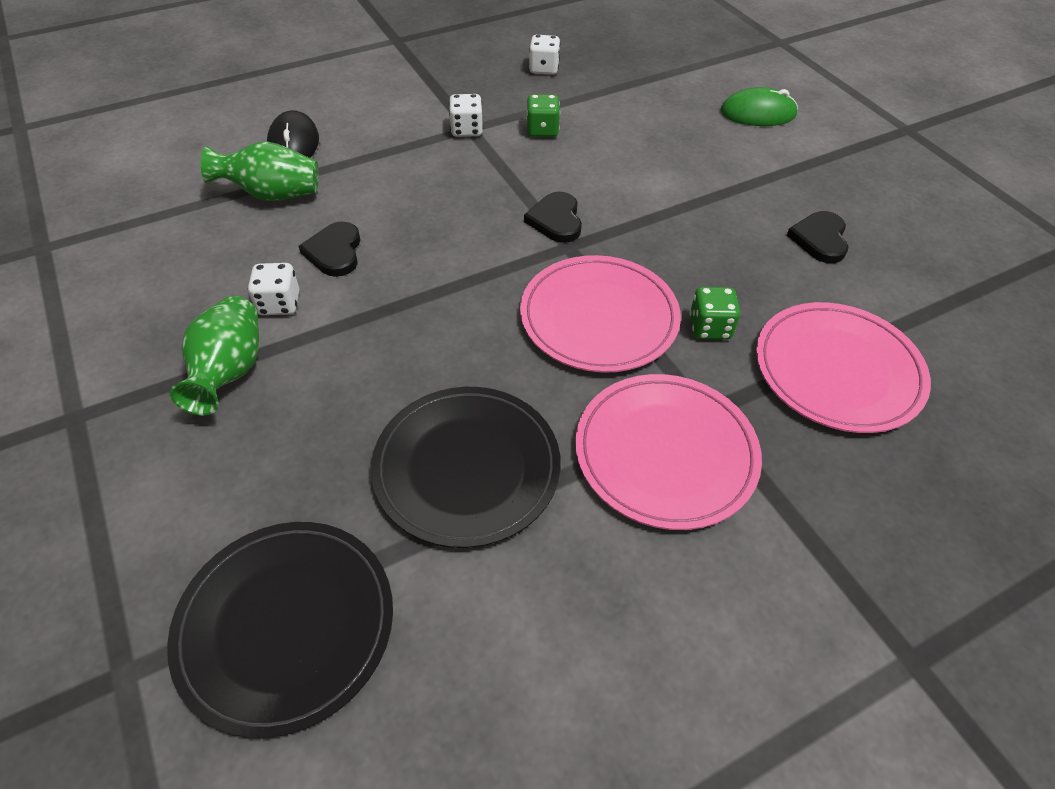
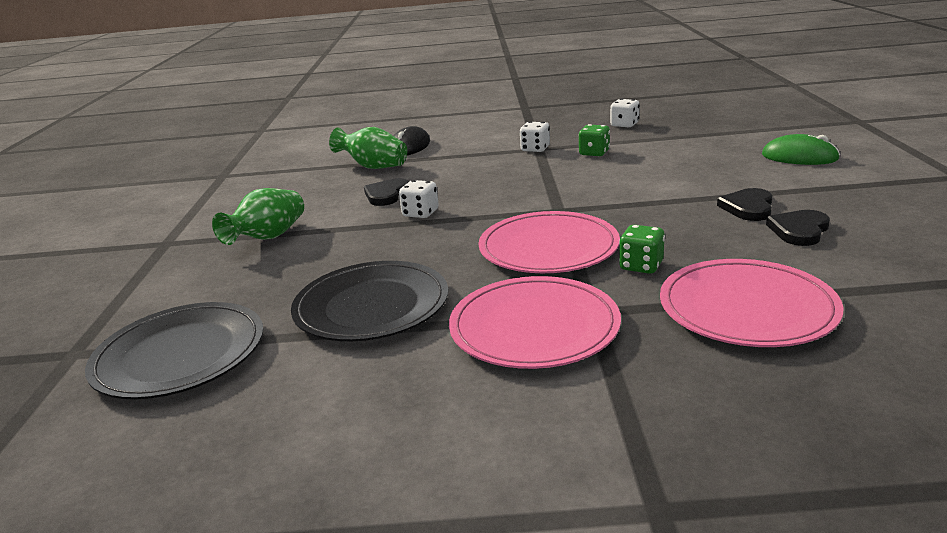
camera: 30 degrees right, 25 degrees down
white dice [248,263,299,315] -> white dice moved to [399,180,439,218]
black heart [524,192,582,243] -> black heart moved to [717,188,773,221]

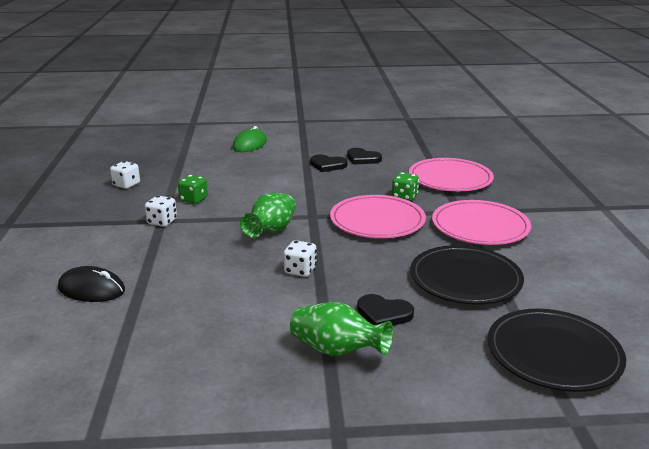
camera: 95 degrees left, 0 degrees up
green vase [329,127,407,169] -> green vase moved to [240,193,296,238]
black heart [364,178,409,206] -> black heart moved to [357,294,414,326]

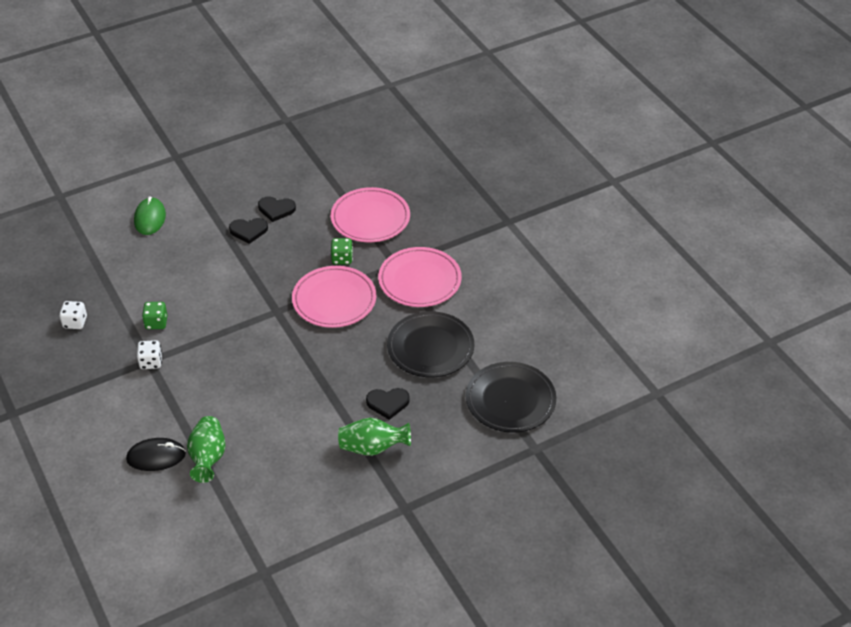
camera: 25 degrees left, 20 degrees up
green vase [240,193,296,238] -> green vase moved to [187,416,225,483]
white dice [283,240,317,277] -> none

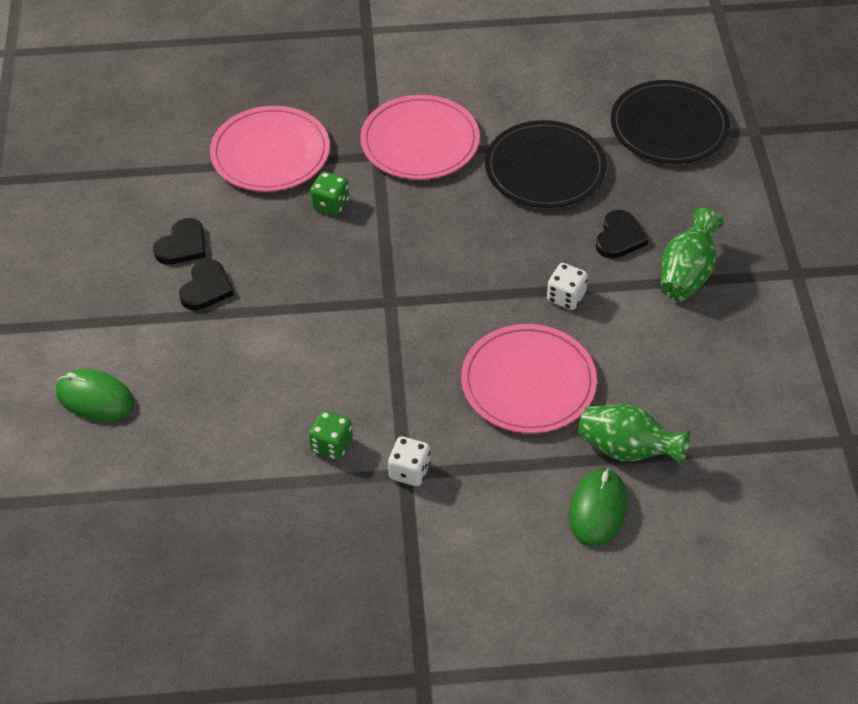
camera: 65 degrees left, 5 degrees up
white dice [59,301,87,329] -> white dice moved to [547,263,588,310]
black mouse [126,438,186,471] -> green mouse [569,468,627,547]
pink plate [292,266,377,328] -> pink plate moved to [461,324,597,433]

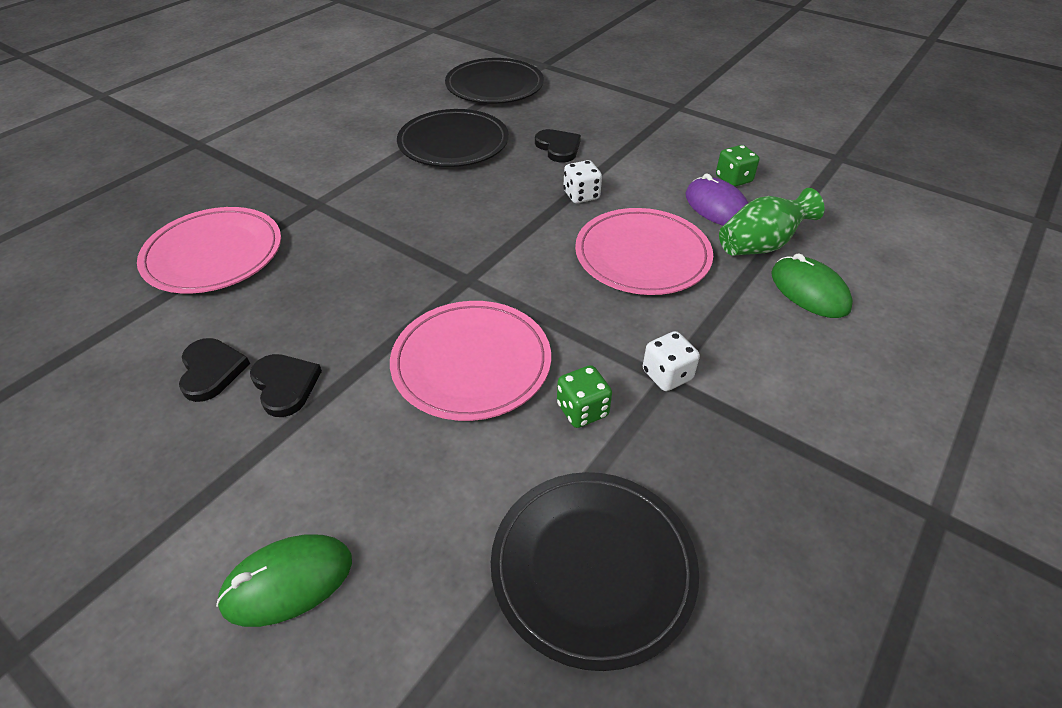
camera: 50 degrees left, 5 degrees down
green dice [310,172,349,216] -> green dice moved to [716,145,759,187]
pink plate [360,95,480,180] -> pink plate moved to [390,301,551,421]
green vase [661,208,724,301] -> none
none -> black plate [491,472,699,671]
none -> purple mouse [685,174,748,226]

